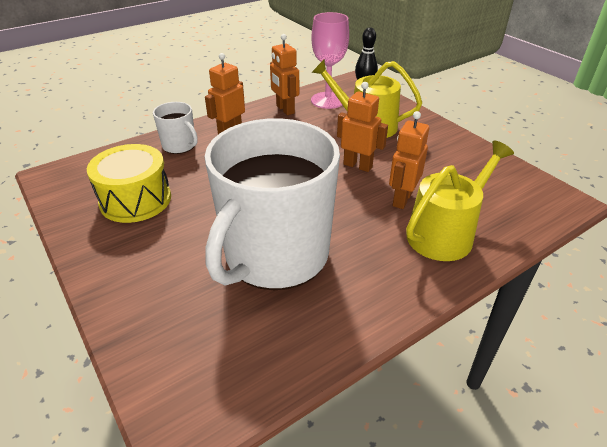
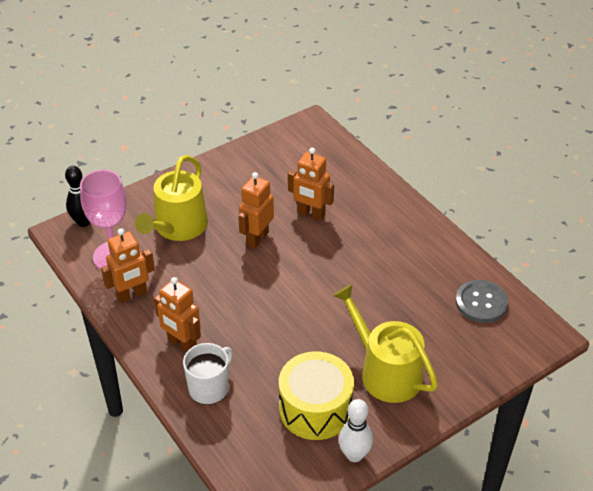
camera: 90 degrees left, 5 degrees up
white mug [205,118,340,290] -> none
yellow watering can [406,141,514,261] -> yellow watering can moved to [333,284,438,403]
none -> white bowling pin [339,399,373,462]
none -> grey button [455,280,509,323]

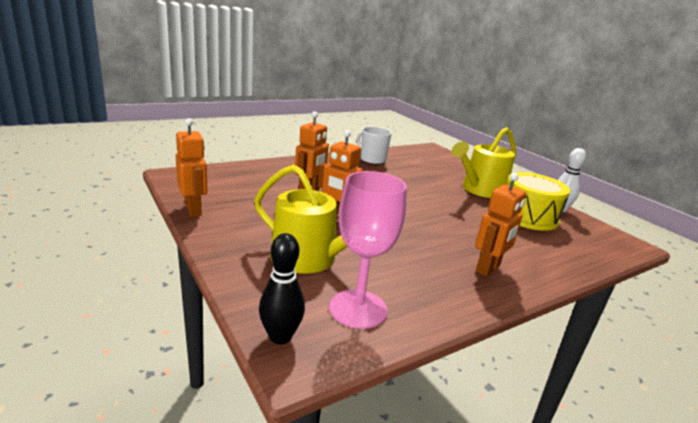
camera: 90 degrees left, 20 degrees down
orange robot [101,228,155,303] -> orange robot moved to [176,118,207,217]
white mug [183,343,233,405] -> white mug moved to [357,127,392,165]
grey button [455,280,509,323] -> none

